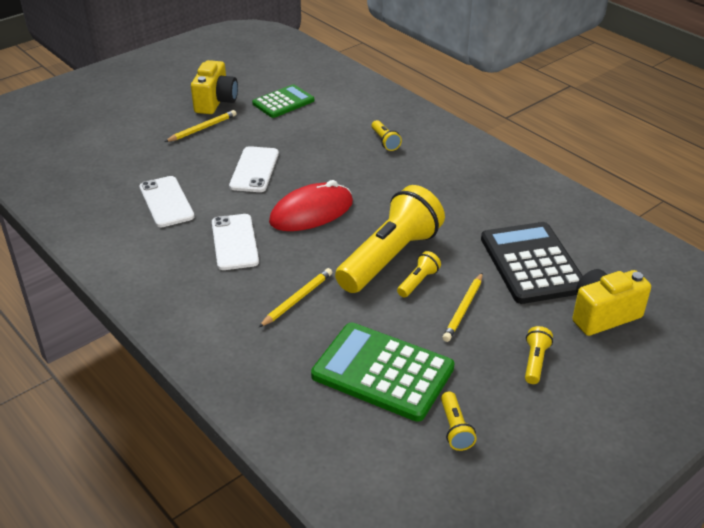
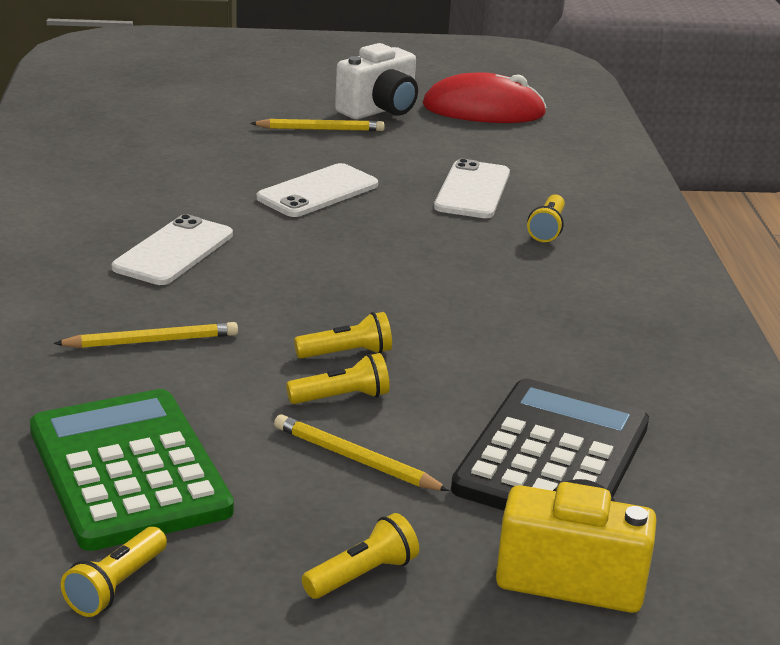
camera: 35 degrees right, 10 degrees down
white phone [139,176,194,227] -> white phone moved to [434,159,510,218]
yellow camera [191,60,238,114] -> white camera [335,43,418,119]
green calculator [252,84,314,118] -> none
red mouse [269,180,353,231] -> red mouse moved to [423,72,547,123]
yellow flashlight [335,185,445,293] -> yellow flashlight [294,312,392,359], size x0.41
yellow pencil [442,272,483,342] -> yellow pencil turned 60 degrees clockwise [274,414,450,491]

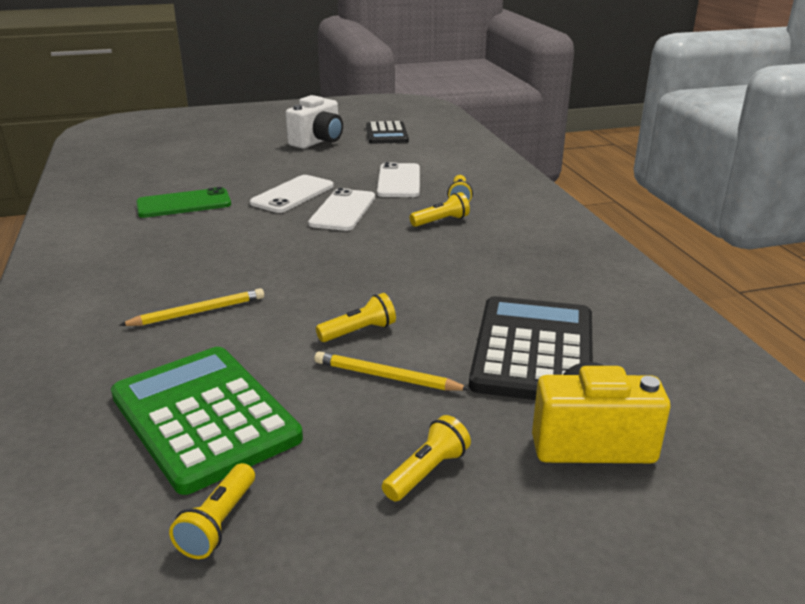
camera: 10 degrees left, 0 degrees up
white phone [112,214,233,285] -> white phone moved to [308,188,375,231]
yellow pencil [250,119,385,131] -> none
yellow flashlight [294,312,392,359] -> yellow flashlight moved to [410,192,470,227]
red mouse [423,72,547,123] -> black calculator [366,121,409,144]
none -> green phone [136,187,231,218]

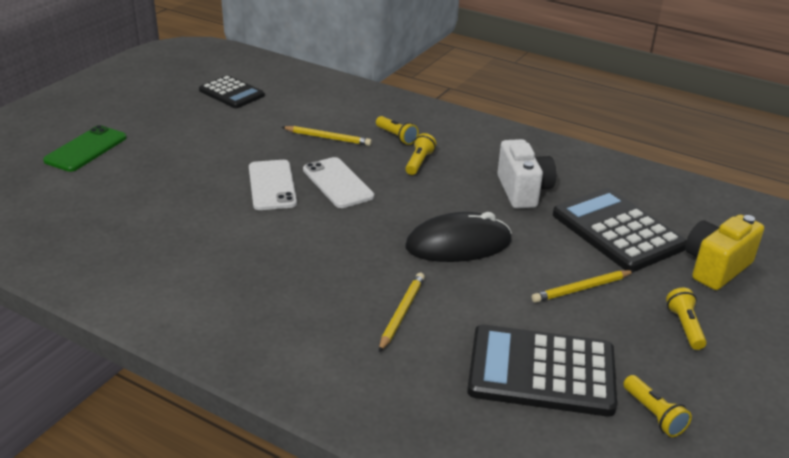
camera: 45 degrees left, 5 degrees up
green calculator [111,347,303,495] -> black calculator [467,325,617,417]
green phone [136,187,231,218] -> green phone moved to [43,125,127,172]
white camera [286,95,343,149] -> white camera moved to [497,139,556,209]
yellow flashlight [316,293,396,342] -> none
white phone [377,162,420,197] -> yellow pencil [282,126,372,146]
none -> black mouse [405,212,512,262]

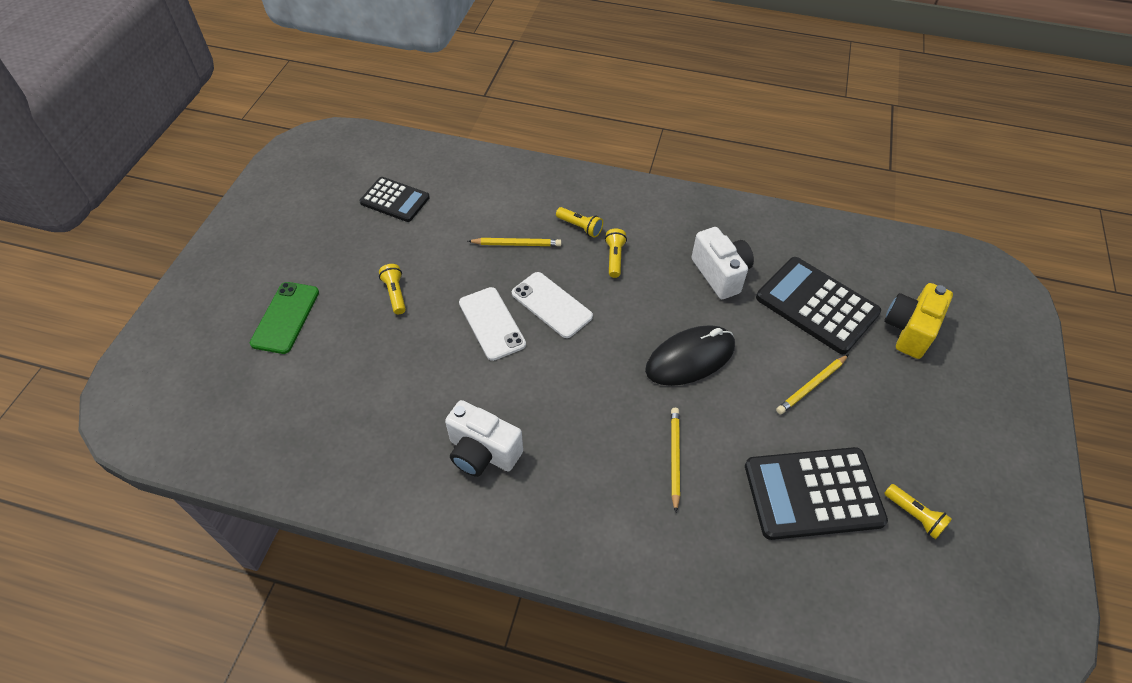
camera: 15 degrees left, 20 degrees up
yellow flashlight [666,288,707,350] -> yellow flashlight moved to [379,264,406,315]
none -> white camera [445,400,523,477]

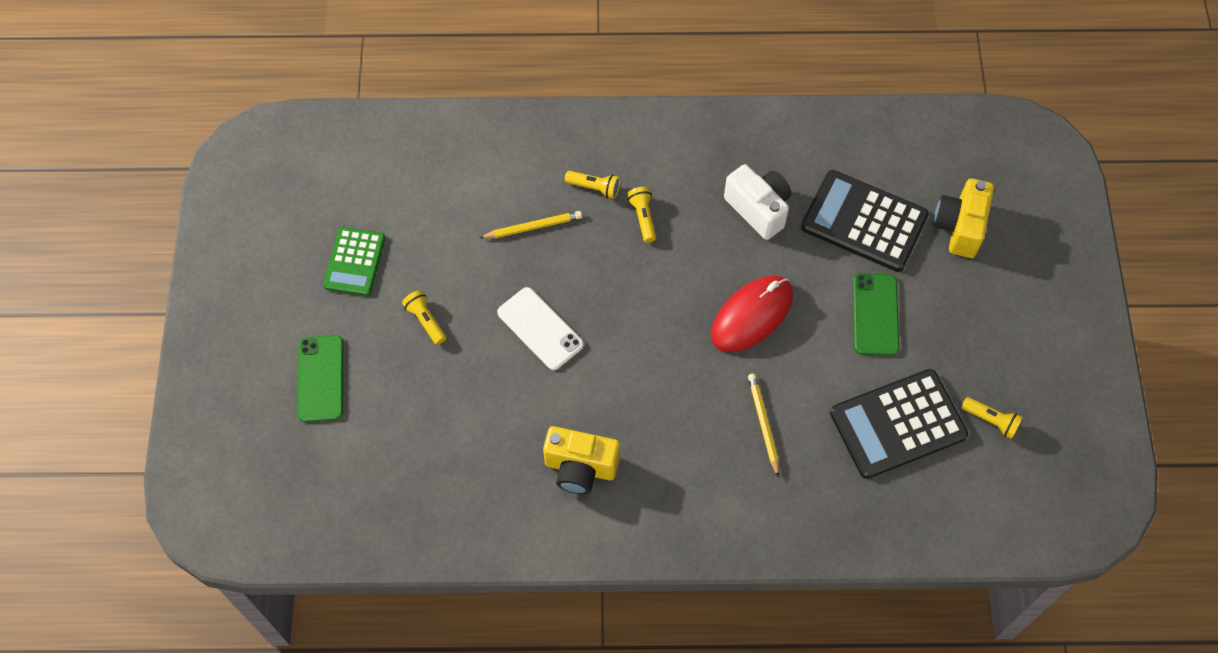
camera: 15 degrees left, 10 degrees up
black calculator [359,177,430,222] -> none
white camera [445,400,523,477] -> yellow camera [543,426,620,494]
white phone [512,272,593,338] -> none
black mouse [645,325,735,386] -> red mouse [711,275,793,352]
yellow pencil [776,354,849,414] -> green phone [853,273,899,356]
none -> green calculator [323,227,386,296]

